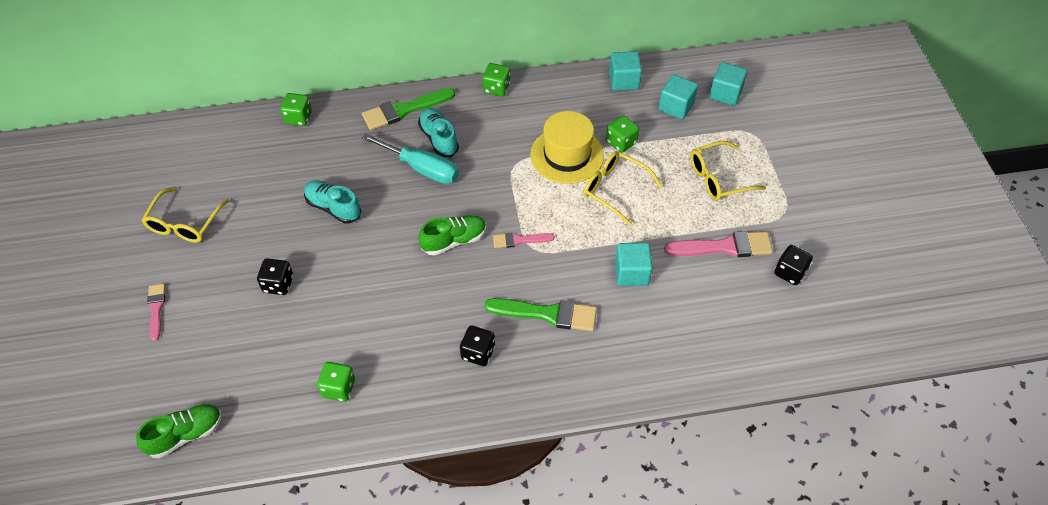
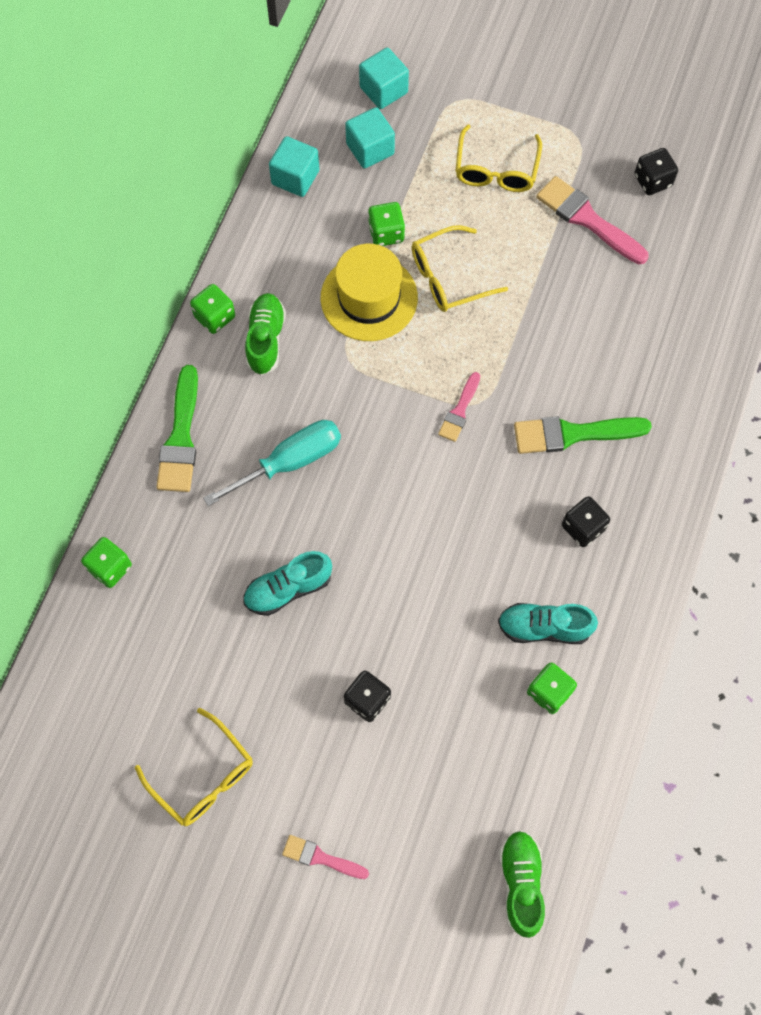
camera: 60 degrees left, 15 degrees up
turquoise shoe [418,108,459,157] -> turquoise shoe moved to [498,603,598,644]
green shoe [418,215,486,256] -> green shoe moved to [245,293,286,375]
green brush [485,298,597,331] -> green brush turned 135 degrees counterclockwise [514,416,652,454]
turquoise cube [615,243,653,286] -> none
pink brush [664,231,773,257] -> pink brush turned 75 degrees counterclockwise [536,176,648,264]

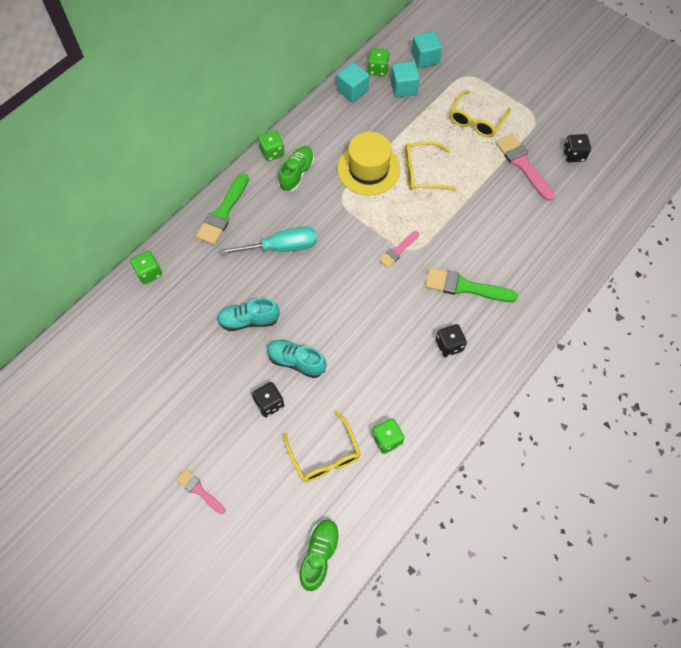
camera: 20 degrees right, 5 degrees down
yellow glasses [135,708,253,826] -> yellow glasses moved to [283,411,361,482]
green dice [368,202,405,246] -> green dice moved to [367,48,389,76]
turquoise shoe [498,603,598,644] -> turquoise shoe moved to [267,340,327,378]

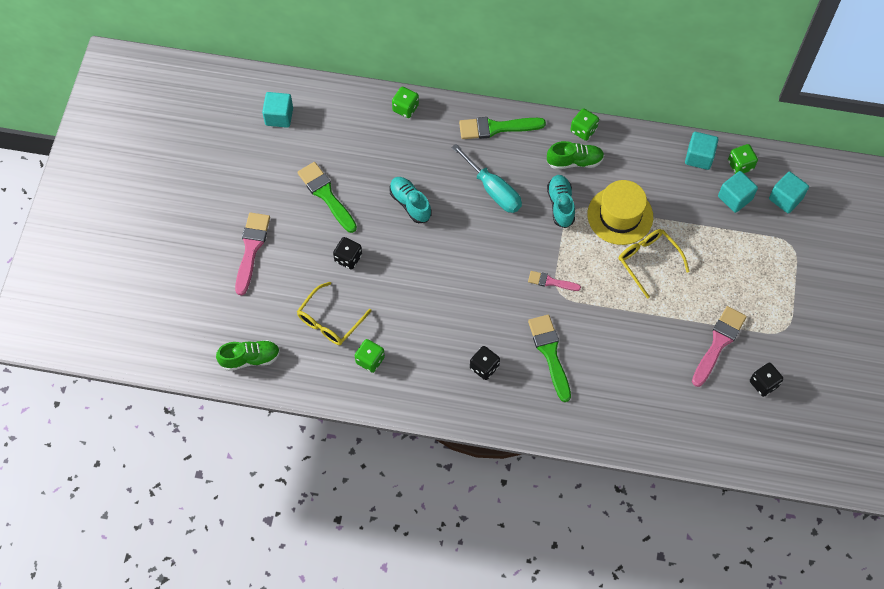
camera: 60 degrees right, 0 degrees up
pink brush [176,469,225,514] -> pink brush [235,212,270,295], size x1.72
turquoise shoe [267,340,327,378] -> turquoise shoe moved to [547,175,575,228]
yellow glasses [450,90,511,137] -> none
none -> turquoise cube [262,92,293,128]
none -> green brush [297,162,357,233]

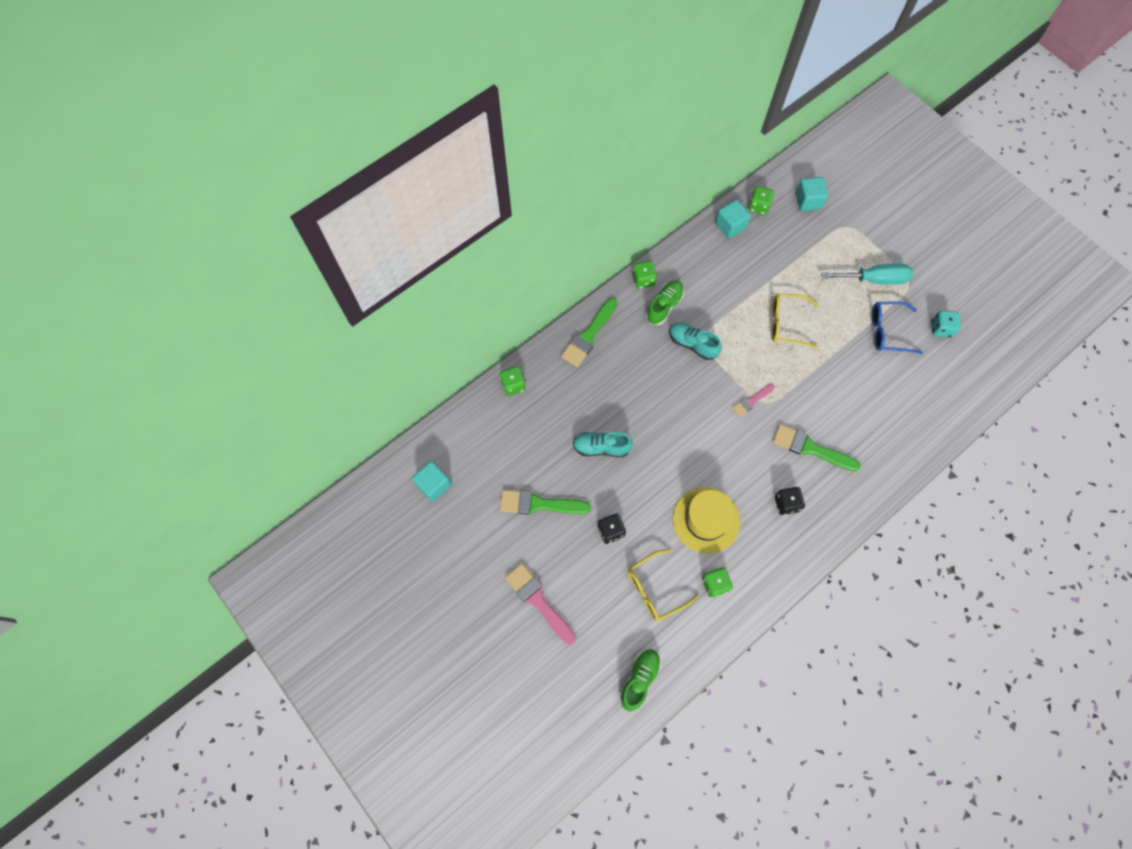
camera: 50 degrees left, 5 degrees up
yellow glasses [297,282,371,345] -> yellow glasses turned 75 degrees clockwise [628,549,699,621]
turquoise screwdriver [451,144,522,213] -> turquoise screwdriver moved to [821,264,913,285]
yellow hat [587,180,653,245] -> yellow hat moved to [673,487,740,554]
pink brush [692,306,747,387] -> blue glasses [872,301,923,354]
turquoise cube [718,171,758,213] -> none
black dice [750,363,784,397] -> turquoise dice [932,310,961,338]

